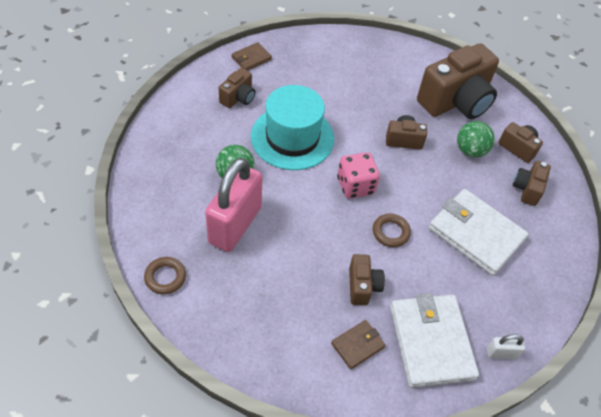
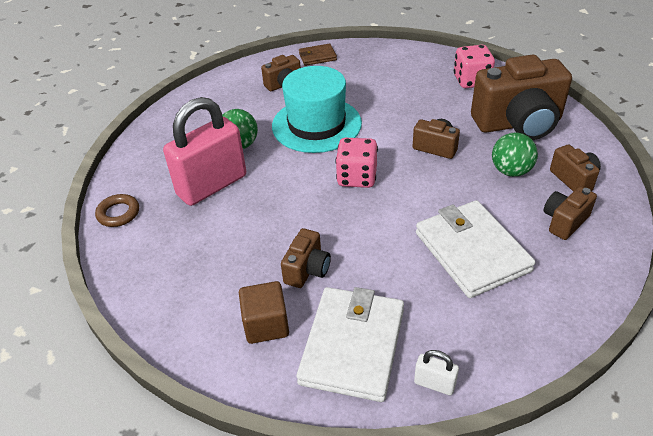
camera: 30 degrees right, 10 degrees down
brown wallet [331,320,386,370] -> brown cube [239,281,289,344]
brown ring [373,214,411,247] -> none
none -> pink dice [454,45,495,88]

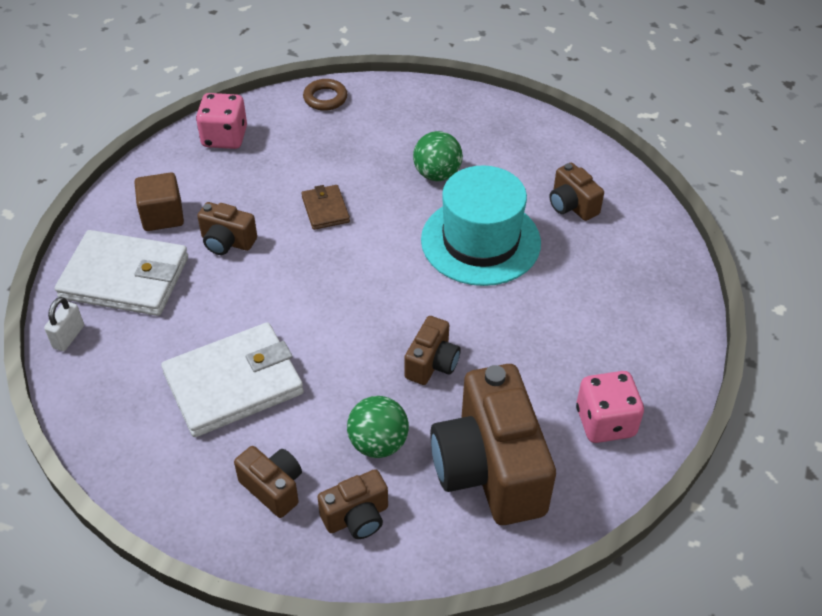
camera: 85 degrees right, 5 degrees up
pink padlock [163,97,246,206] -> none
brown wallet [299,43,337,66] -> brown wallet moved to [301,185,350,230]
pink dice [335,138,378,188] -> pink dice moved to [196,93,247,149]

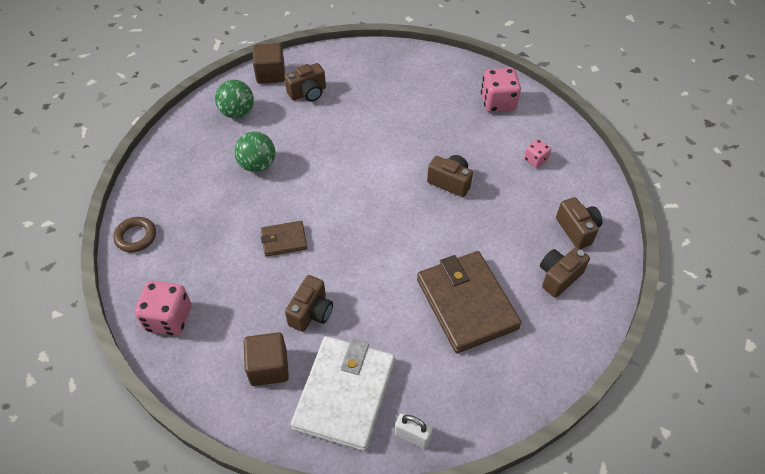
camera: 85 degrees left, 5 degrees up
white wallet [161,322,304,437] -> brown wallet [417,251,521,353]
green ball [347,396,409,458] -> green ball moved to [215,80,254,118]
turquoise hat [421,165,541,286] -> none
brown camera [430,364,556,525] -> pink dice [524,139,551,168]
none -> brown cube [253,43,285,84]

